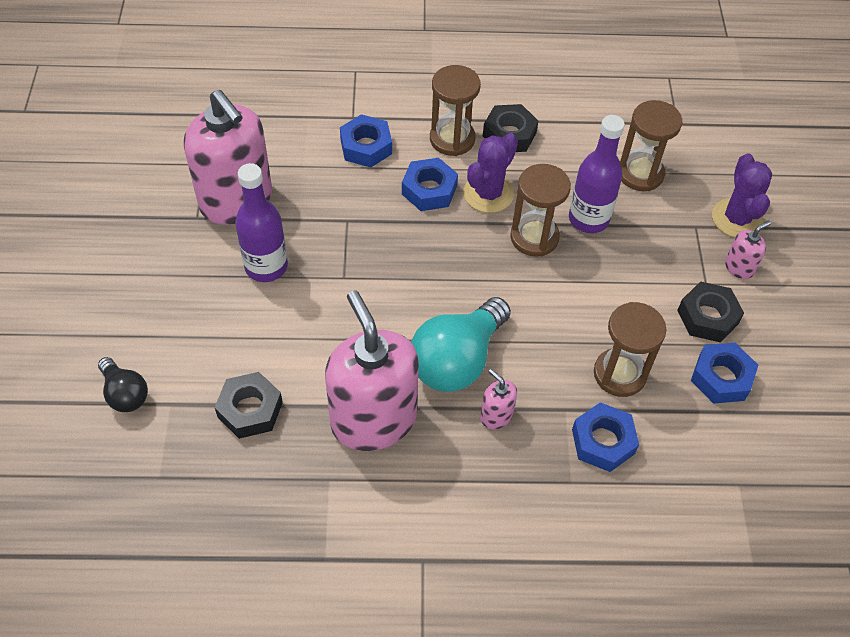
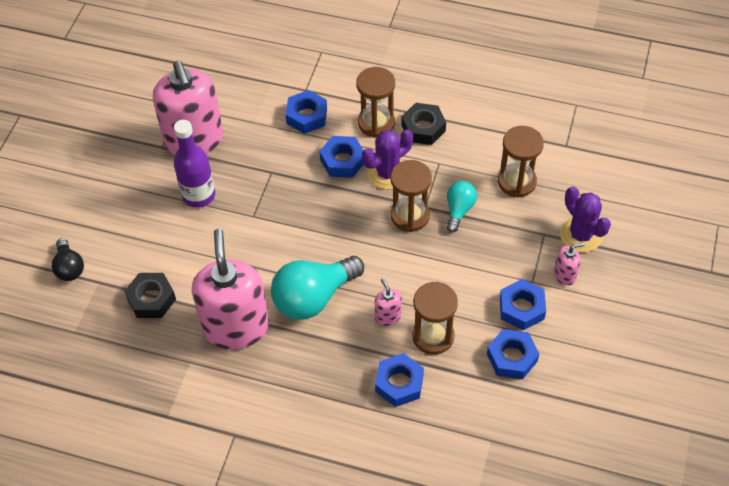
camera: 20 degrees right, 0 degrees up
pink soap dispenser [480,369,517,429] -> pink soap dispenser moved to [375,278,402,326]
purple bottle [569,115,625,233] -> turquoise light bulb [446,181,477,233]
black nut [677,281,744,342] -> blue nut [500,279,546,330]
purple cactus [712,154,772,238] -> purple cactus turned 45 degrees counterclockwise [560,186,611,253]

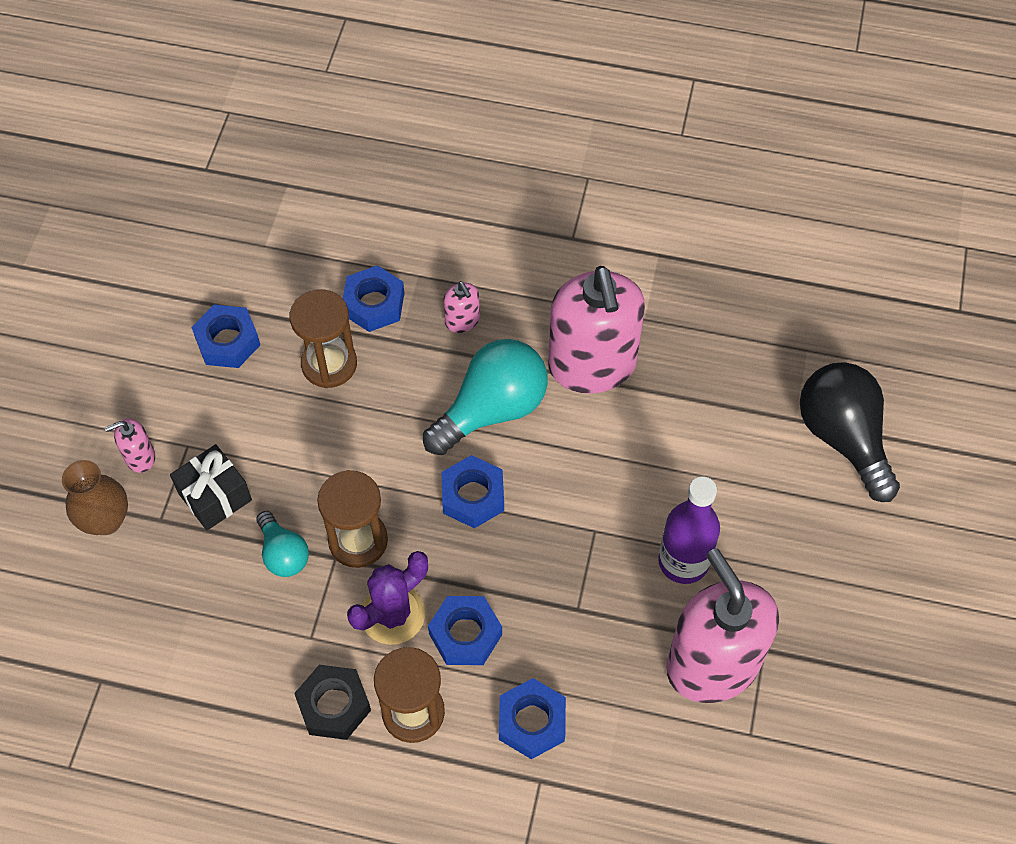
camera: 175 degrees right, 5 degrees up
black light bulb [52,238,84,281] -> black light bulb [800,362,900,502], size x1.84
black nut [124,273,176,318] -> none
pink soap dispenser [375,278,402,326] -> pink soap dispenser moved to [443,281,480,333]
turquoise light bulb [446,181,477,233] -> turquoise light bulb turned 45 degrees counterclockwise [256,511,309,577]
brown hourglass [498,126,544,198] -> none
blue nut [500,279,546,330] -> blue nut moved to [442,455,504,528]
purple cactus [560,186,611,253] -> brown vase [62,460,128,535]
none -> black gift [170,444,252,530]

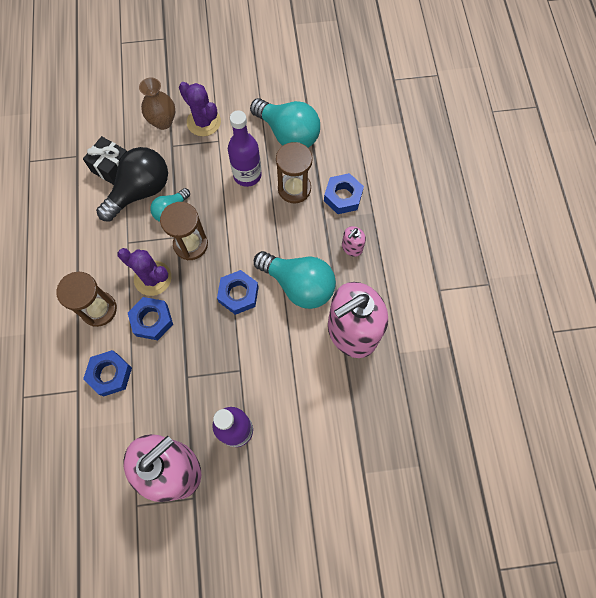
camera: 70 degrees right, 10 degrees up
pink soap dispenser [105,419,155,473] -> purple cactus [179,82,221,136]
black gift [170,444,252,530] -> black gift moved to [83,136,127,185]
blue nut [191,305,260,368] -> turquoise light bulb [250,98,320,148]
black nut [294,665,371,740] -> none
black light bulb [800,362,900,502] -> black light bulb moved to [96,147,168,222]
none -> purple bottle [228,110,262,187]

